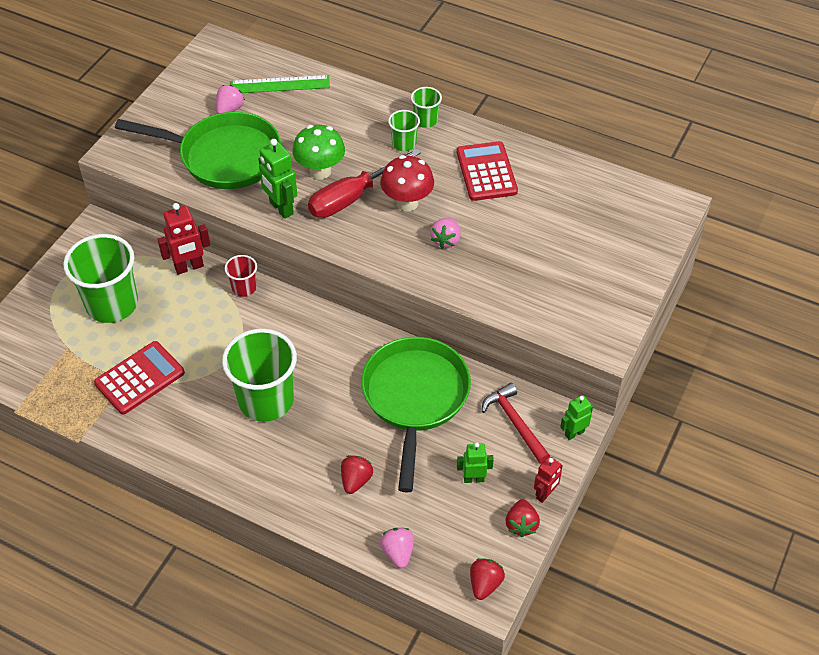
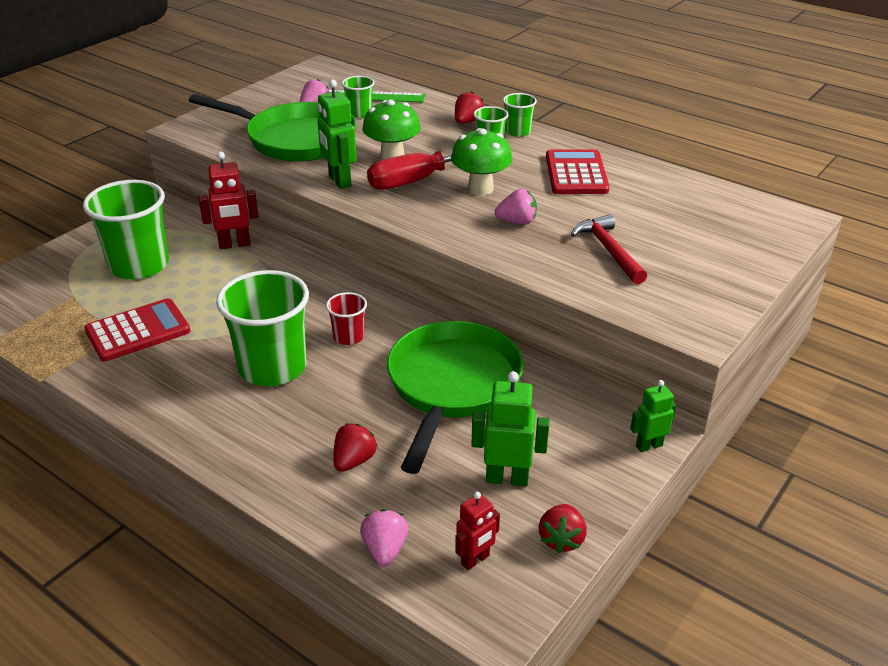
camera: 10 degrees right, 15 degrees down
red cup [225,255,257,297] -> red cup moved to [326,292,367,345]
red mushroom [381,155,434,211] -> green mushroom [451,128,512,196]
pink strawberry [430,218,461,249] -> pink strawberry turned 120 degrees counterclockwise [495,189,537,225]
green robot [457,443,494,483] -> green robot [472,371,549,487], size x1.56
red strawberry [470,558,505,600] -> red strawberry moved to [455,91,484,124]
red hammer [482,383,550,464] -> red hammer moved to [571,214,647,284]
red robot [534,456,563,503] -> red robot moved to [455,492,500,570]
none -> green cup [342,76,375,118]

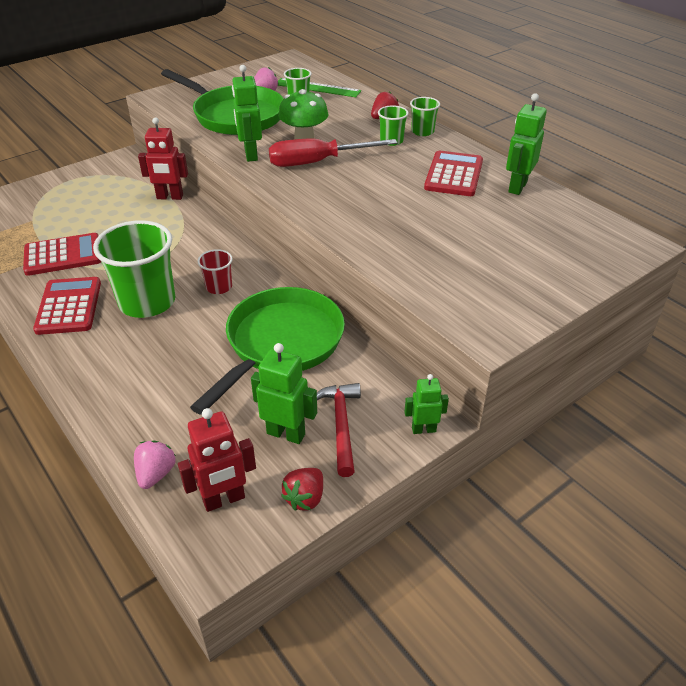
camera: 15 degrees right, 5 degrees up
green cup [83,180,169,280] -> none
red strawberry [334,423,377,472] -> none
green mushroom [451,128,512,196] -> none
red robot [455,492,500,570] -> red robot [178,408,256,512], size x1.56
pink strawberry [495,189,537,225] -> none
red hammer [571,214,647,284] -> red hammer moved to [317,383,361,477]
none -> red calculator [33,277,101,335]
none -> green robot [506,93,547,195]

